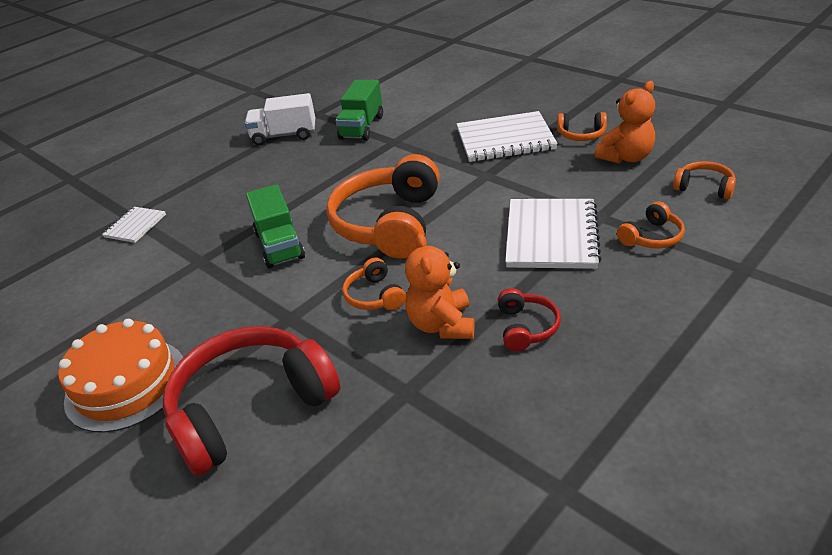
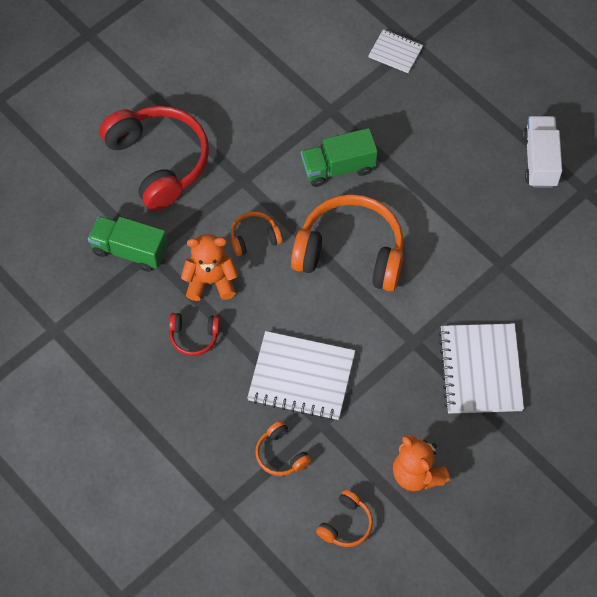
camera: 90 degrees right, 25 degrees up
orange cake [58,319,183,433] -> none
green truck [335,80,383,141] -> green truck moved to [88,216,168,272]
orange headphones [557,112,607,141] -> none

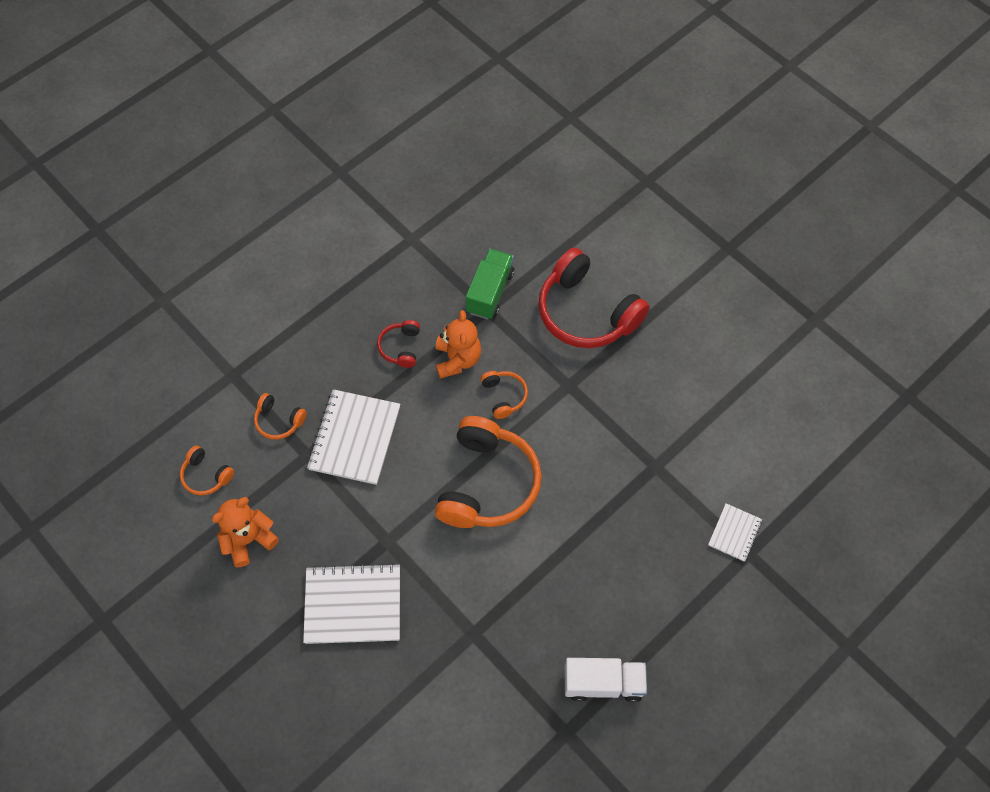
camera: 90 degrees right, 0 degrees up
red headphones [99,106,209,211] -> red headphones turned 75 degrees clockwise [538,248,650,348]
orange headphones [255,421,311,476] -> orange headphones turned 120 degrees counterclockwise [254,393,307,440]
green truck [301,128,378,187] -> none

